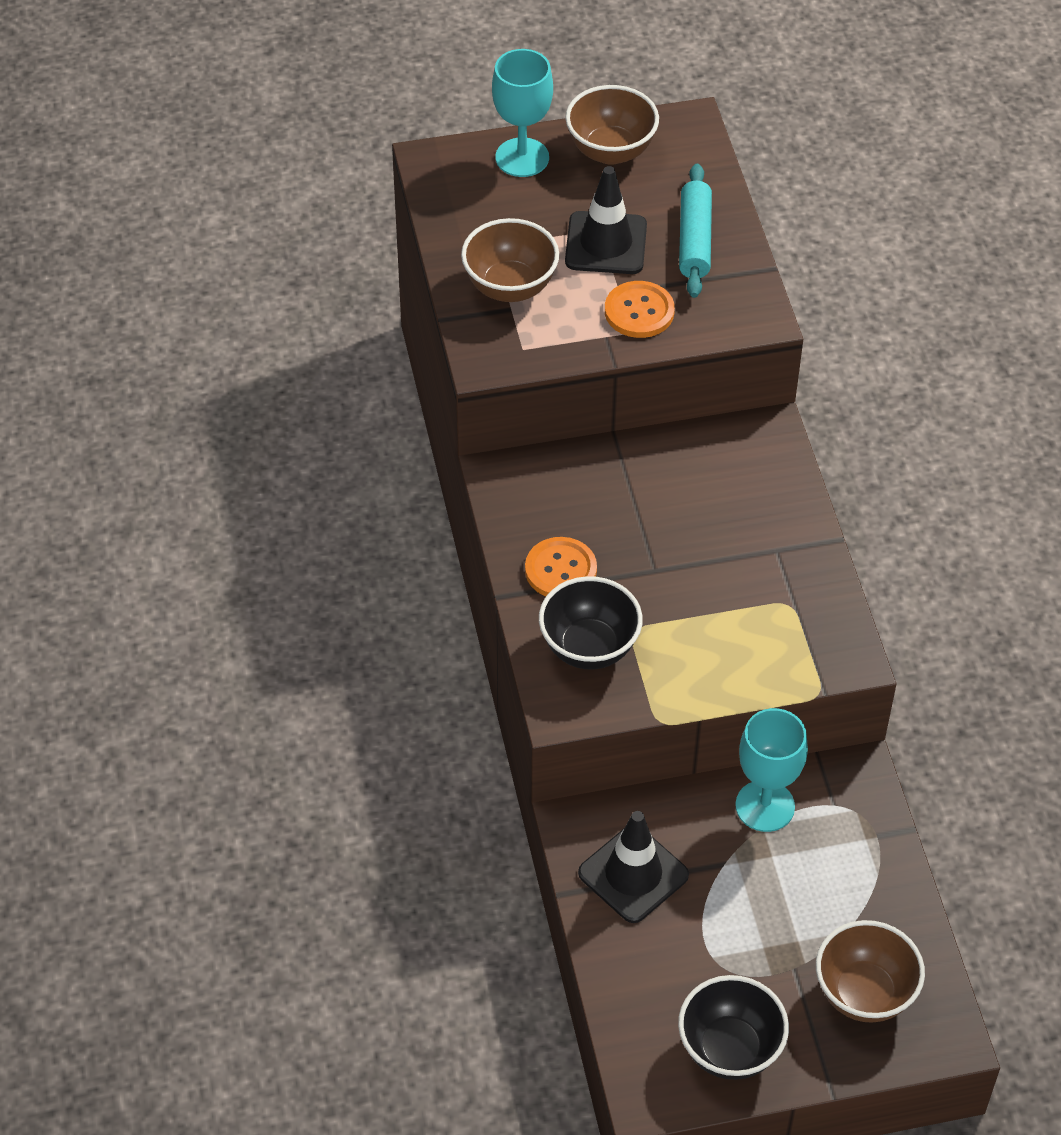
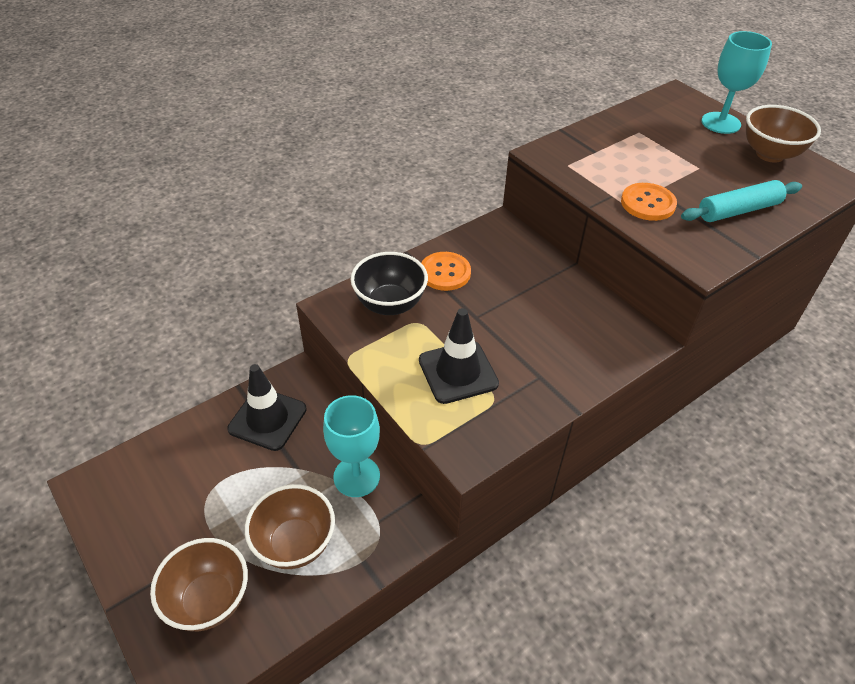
camera: 65 degrees right, 5 degrees down
brown bowl [461,218,559,302] -> brown bowl moved to [245,484,335,569]
black traffic cone [565,166,647,274] -> black traffic cone moved to [419,308,499,404]
black bowl [678,975,789,1080] -> none

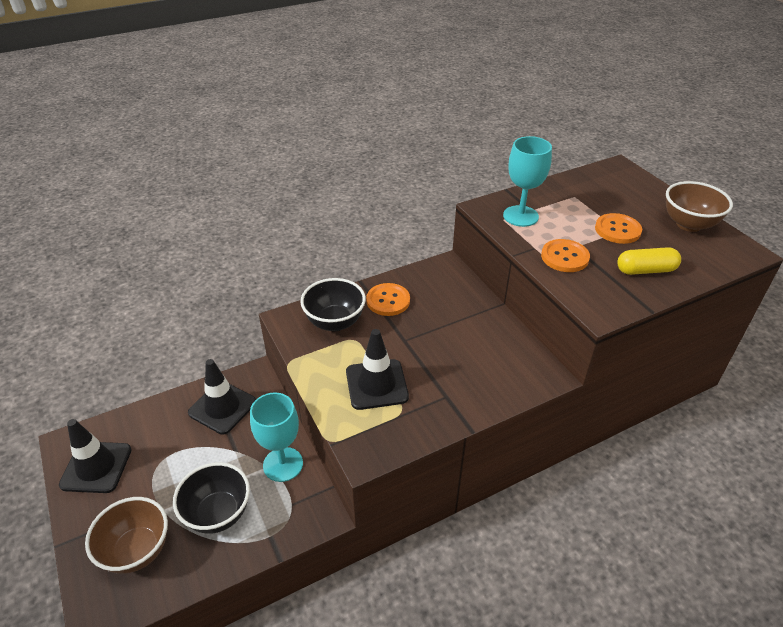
camera: 10 degrees right, 5 degrees down
brown bowl [245,484,335,569] -> black bowl [173,462,250,534]
turquoise rolling pin [681,180,802,222] -> yellow capsule [617,247,681,275]
turquoise goblet [701,31,772,134] -> turquoise goblet moved to [503,136,552,227]
none -> black traffic cone [59,419,132,493]
none -> orange button [595,213,642,244]

